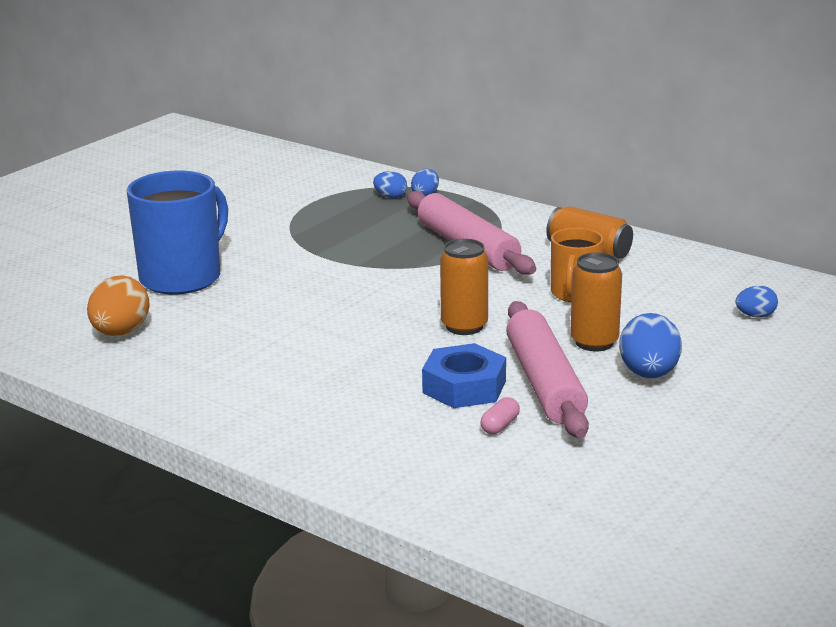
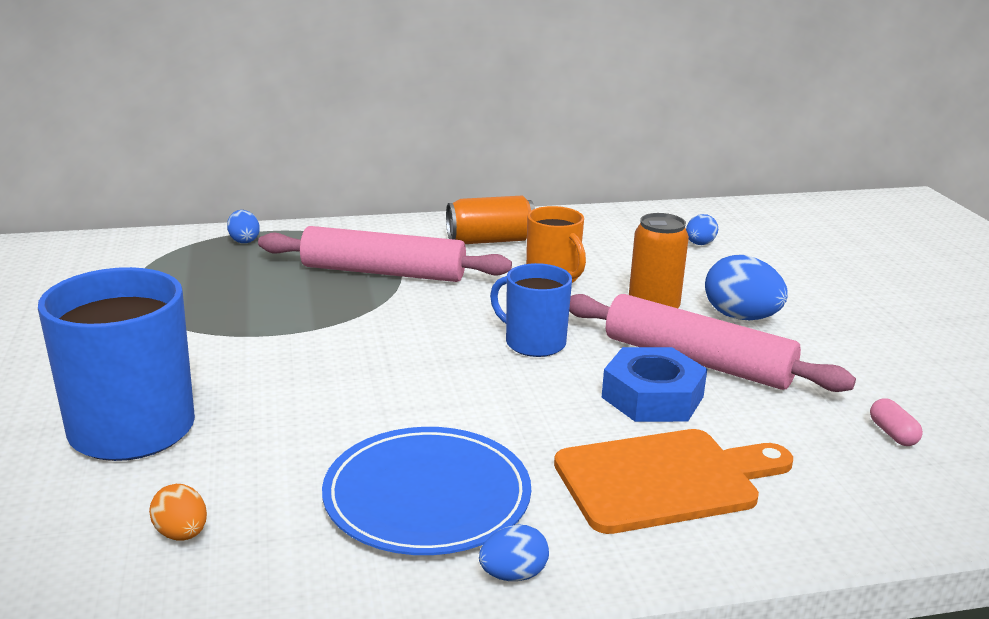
camera: 50 degrees left, 0 degrees up
orange egg [87,275,150,336] -> orange egg [149,484,207,541], size x0.56
blue egg [373,171,407,198] -> blue egg moved to [479,525,549,581]
orange can [440,239,488,335] -> blue mug [490,263,572,357]
pink capsule [480,397,520,434] -> pink capsule moved to [870,398,923,446]
none -> blue plate [322,427,531,555]
none -> orange cutting board [554,429,793,534]

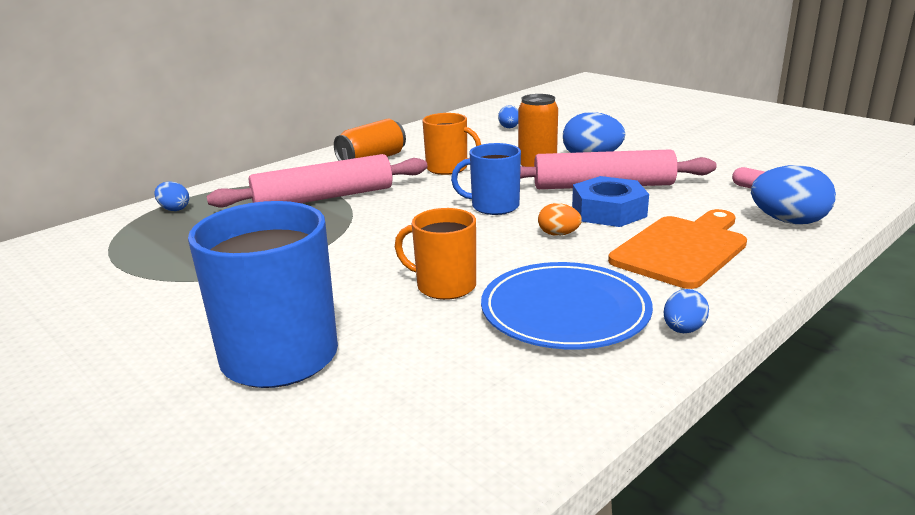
camera: 30 degrees left, 0 degrees up
orange egg [149,484,207,541] -> orange egg moved to [538,203,582,236]
none -> orange mug [395,208,476,300]
none -> blue egg [751,165,836,224]

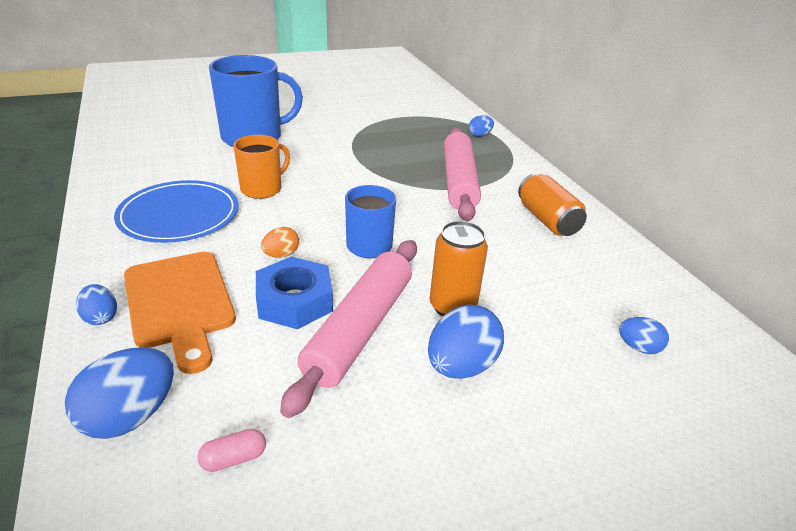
camera: 110 degrees right, 10 degrees up
orange mug [422,113,481,175] -> none
blue egg [664,289,709,333] -> blue egg moved to [76,284,117,325]

